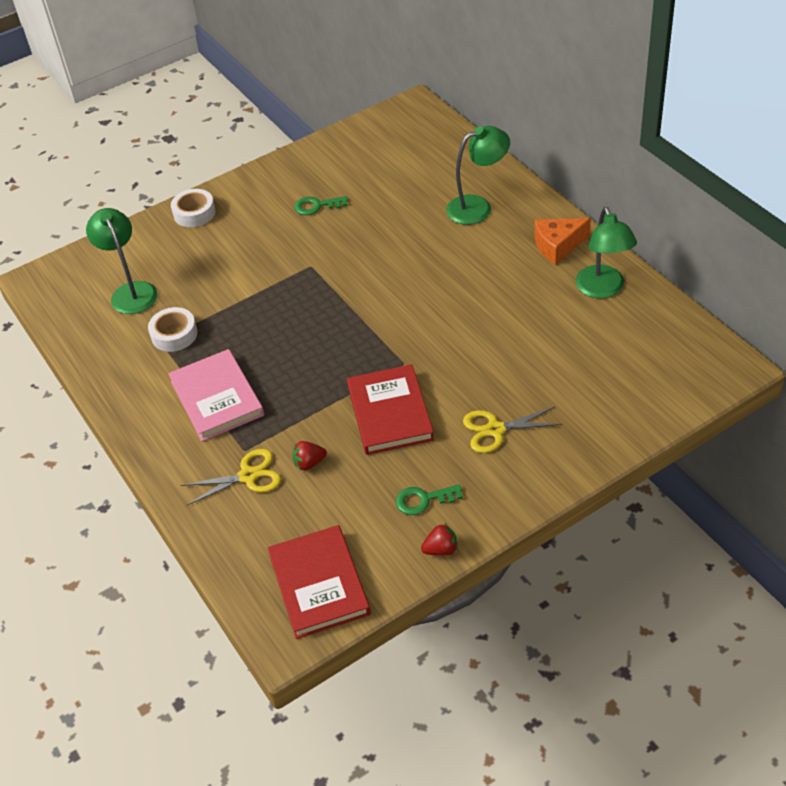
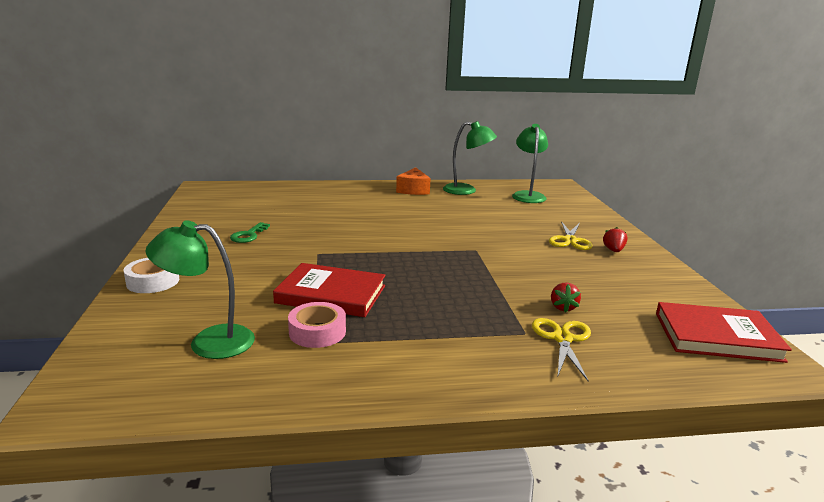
camera: 70 degrees left, 25 degrees down
white tape [148,307,198,352] -> pink tape [288,302,346,348]
pink book [168,349,264,442] -> none
red book [347,364,434,455] -> red book moved to [273,263,385,317]
green key [396,484,463,515] -> none
red strawberry [421,523,458,556] -> red strawberry moved to [603,227,628,252]
green lamp [446,126,510,225] -> green lamp moved to [512,124,548,203]

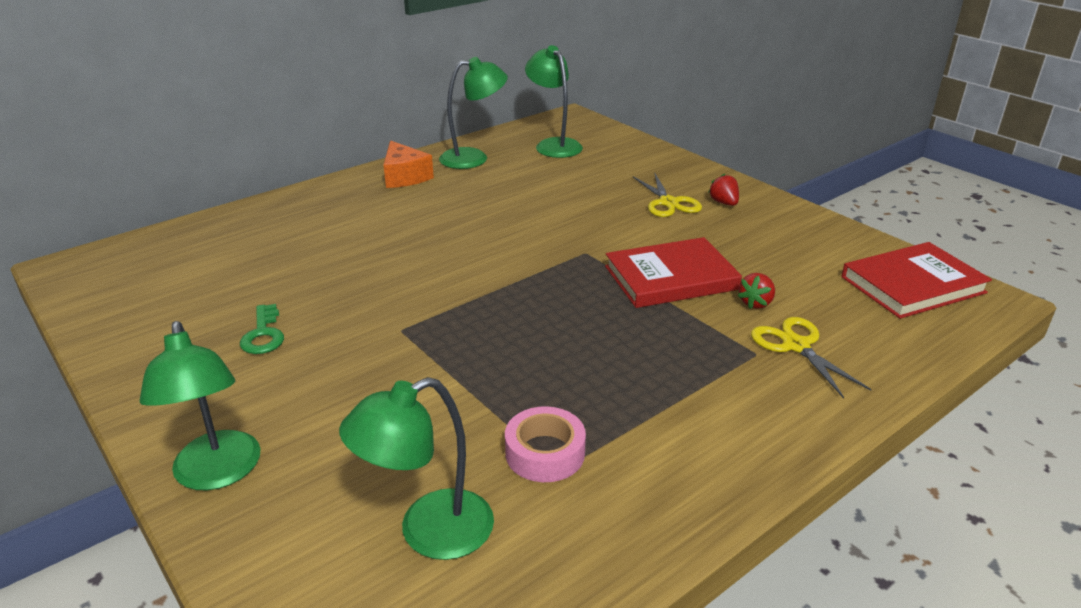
camera: 30 degrees left, 10 degrees up
white tape [124,258,179,293] -> green lamp [140,321,261,490]
red book [273,263,385,317] -> red book moved to [605,237,742,308]
red strawberry [551,282,581,313] -> red strawberry turned 60 degrees clockwise [738,273,775,309]

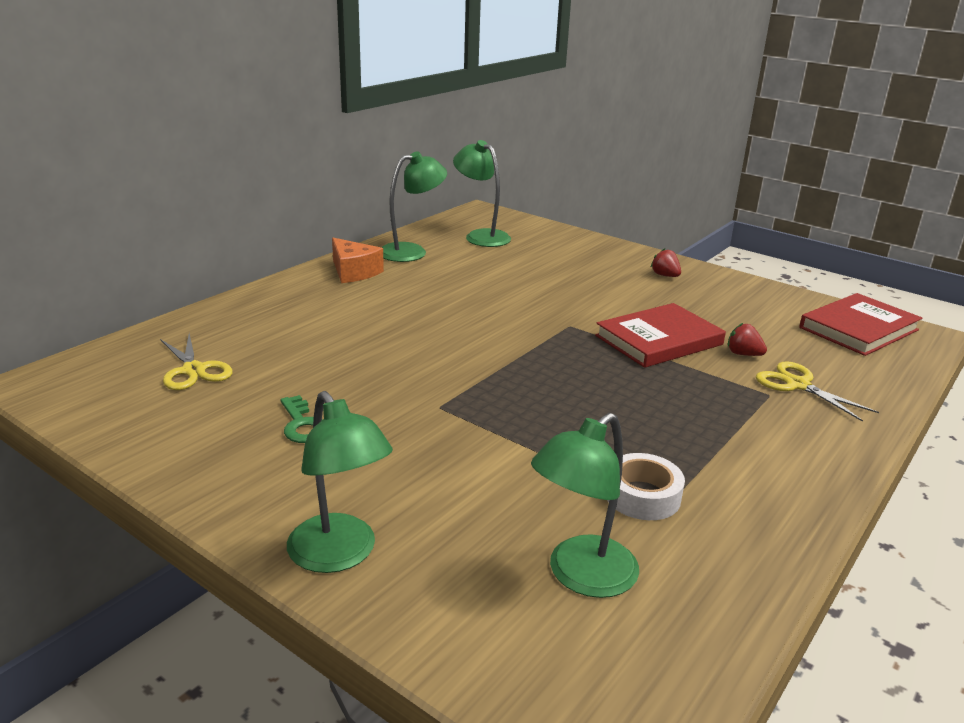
camera: 15 degrees left, 5 degrees down
pink tape [505,406,586,482] -> white tape [607,453,685,520]
yellow scissors [633,174,702,217] -> yellow scissors moved to [160,333,233,390]
red strawberry [738,273,775,309] -> red strawberry turned 105 degrees clockwise [727,323,767,356]

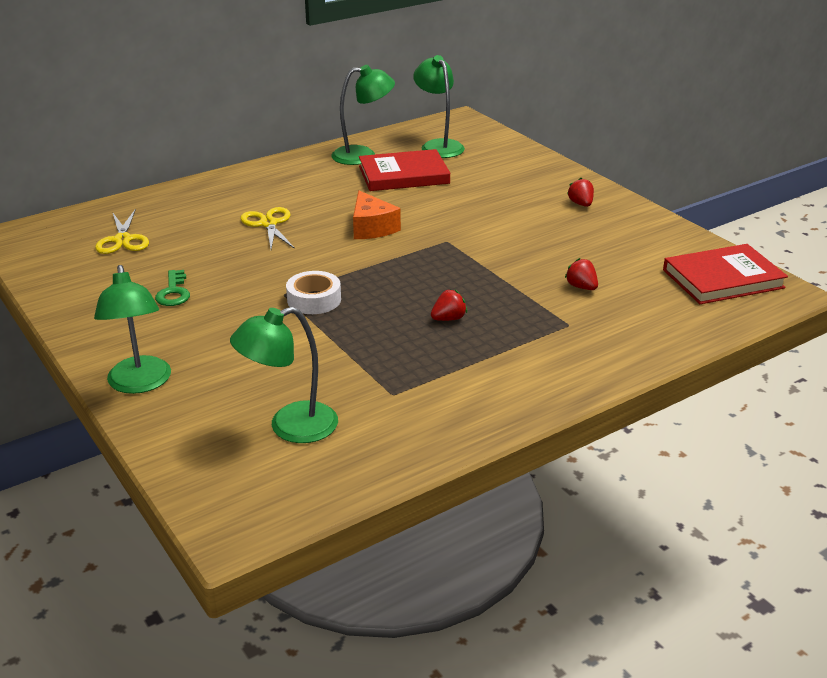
camera: 20 degrees right, 5 degrees up
orange cheese [332,238,384,283] -> orange cheese moved to [353,191,401,239]
red book [595,303,726,368] -> red book moved to [359,149,450,191]
white tape [607,453,685,520] -> white tape moved to [286,271,341,314]
yellow scissors [756,361,879,422] -> yellow scissors moved to [240,207,295,249]
none -> red strawberry [431,290,467,321]

